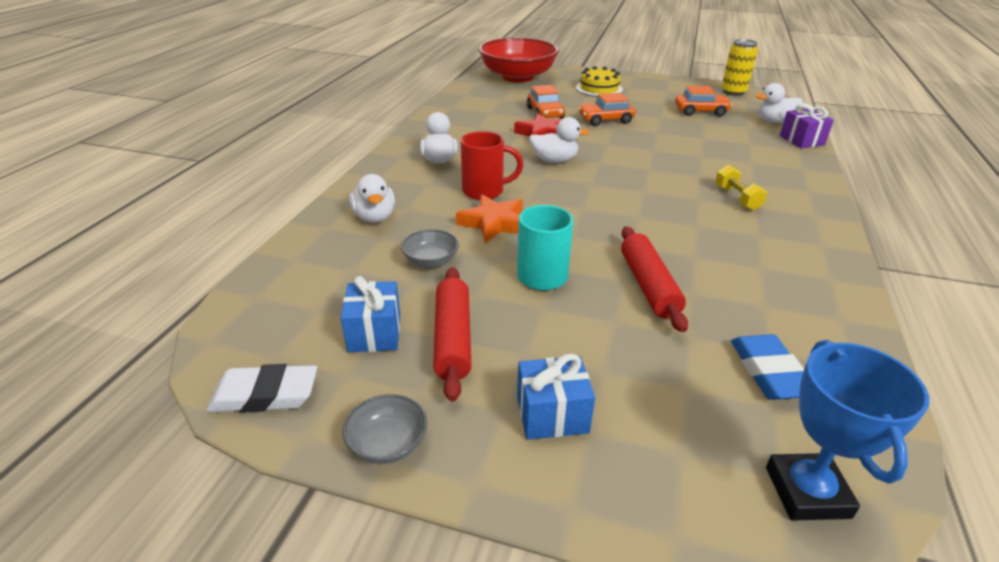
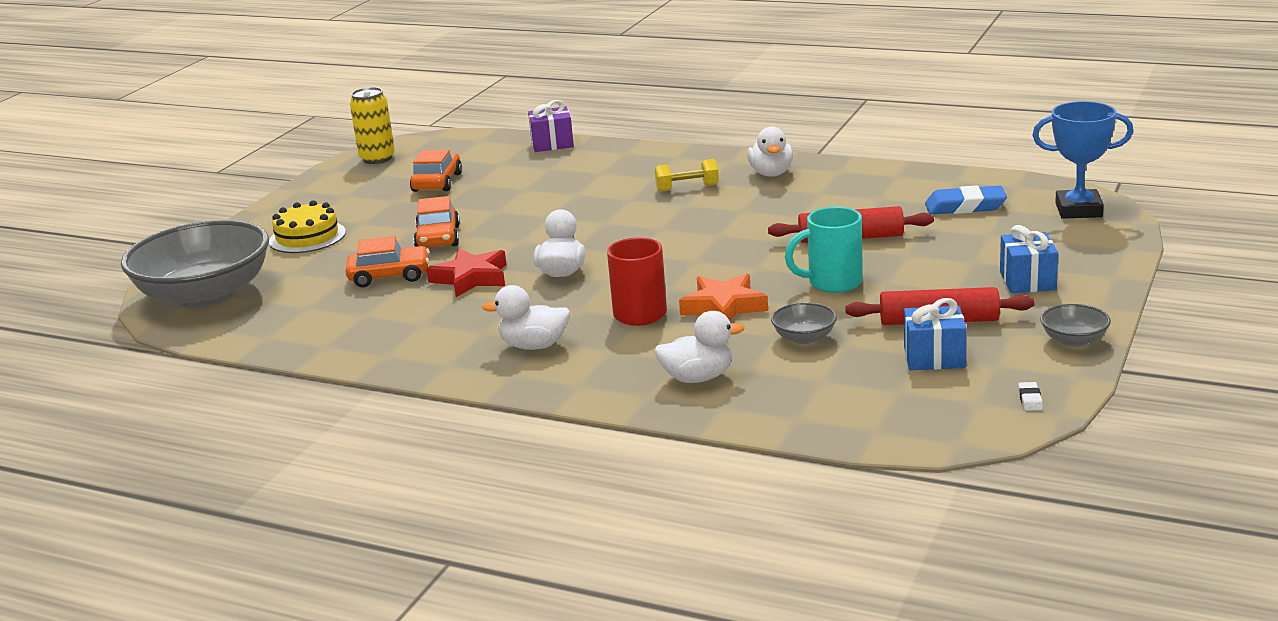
camera: 80 degrees left, 10 degrees down
white eraser [206,364,317,413] -> white eraser [1018,382,1043,411], size x0.44
red bowl [479,38,559,82] -> grey bowl [121,220,269,308]
white duck [756,83,803,123] -> white duck moved to [747,126,793,177]

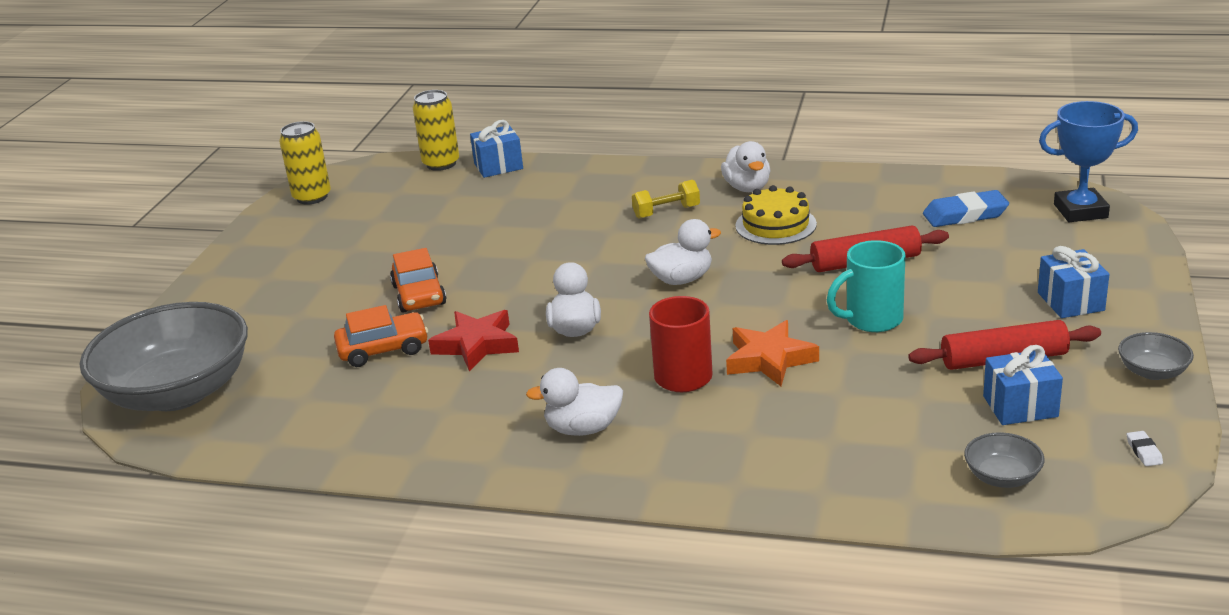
camera: 10 degrees left, 5 degrees up
yellow cake [269,200,346,253] -> yellow cake moved to [735,185,817,245]
orange car [410,150,462,192] -> none
purple gift [528,100,574,152] -> blue gift [470,120,523,178]
white duck [654,311,745,383] -> white duck moved to [645,219,721,285]
grey bowl [771,302,837,344] -> grey bowl moved to [964,432,1044,488]
none -> yellow can [413,90,459,171]

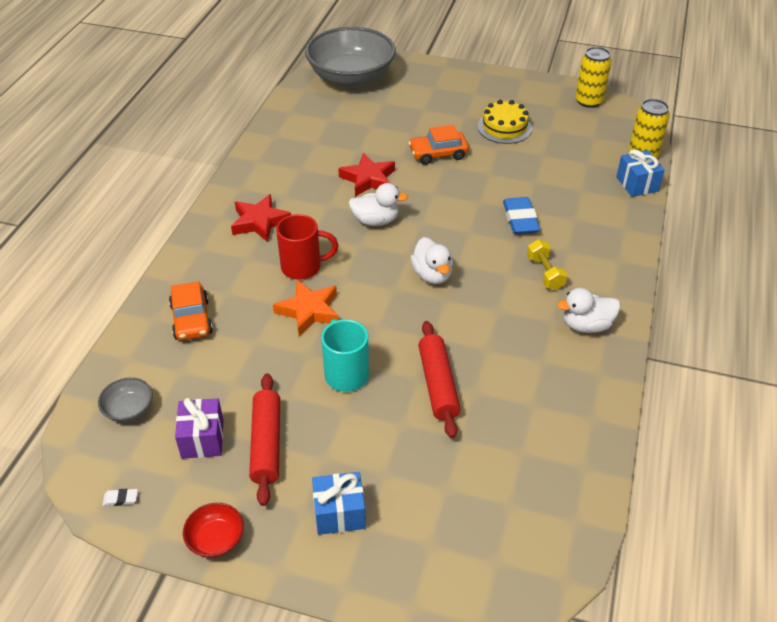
camera: 90 degrees right, 15 degrees up
orange car [334,305,428,367] -> orange car moved to [169,281,213,341]
white duck [526,368,623,436] -> red star [231,194,291,242]
yellow cake [735,185,817,245] -> yellow cake moved to [478,100,532,144]
blue eraser [923,190,1009,227] -> blue eraser moved to [503,197,540,234]
blue gift [983,345,1063,425] -> purple gift [175,398,224,459]
blue trophy [1039,101,1138,222] -> none
grey bowl [1118,332,1194,380] -> red bowl [183,503,244,558]

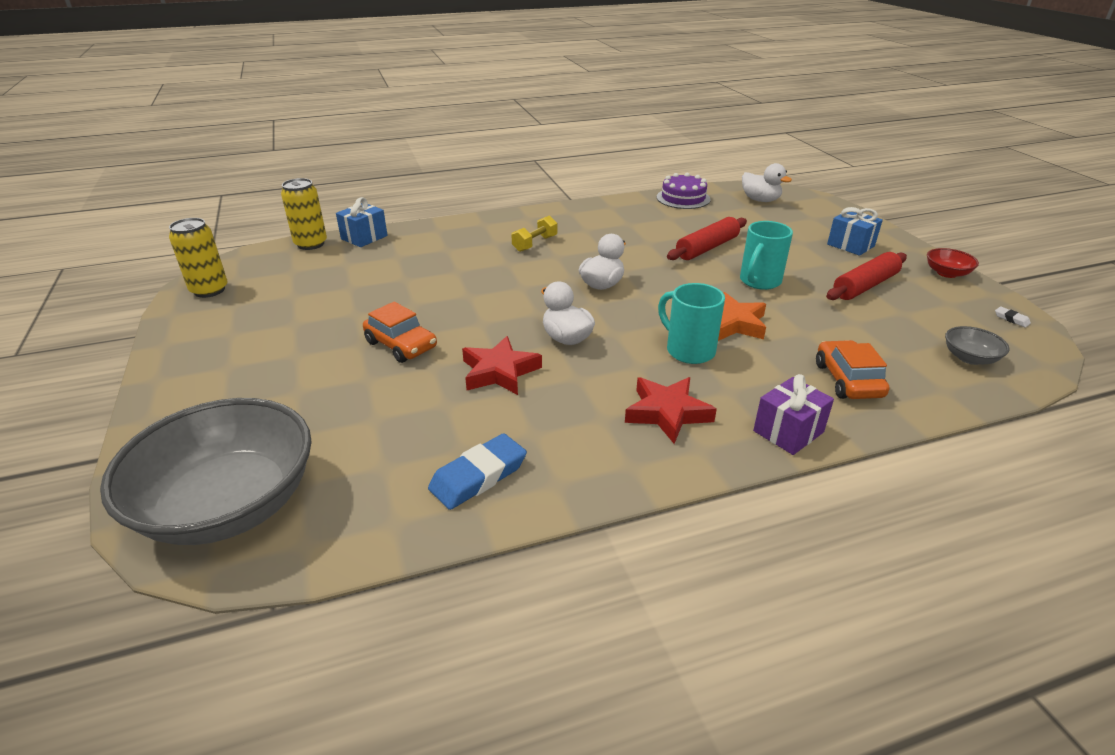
camera: 125 degrees left, 10 degrees down
orange car [169,281,213,341] -> orange car turned 45 degrees counterclockwise [816,340,889,399]
purple gift [175,398,224,459] -> purple gift moved to [753,374,834,455]
red mug [276,214,338,280] -> turquoise mug [658,283,725,364]
yellow cake [478,100,532,144] -> none
blue eraser [503,197,540,234] -> blue eraser moved to [428,433,527,510]
white duck [557,288,621,333] -> white duck moved to [742,163,792,202]
none -> purple cake [657,173,710,209]

